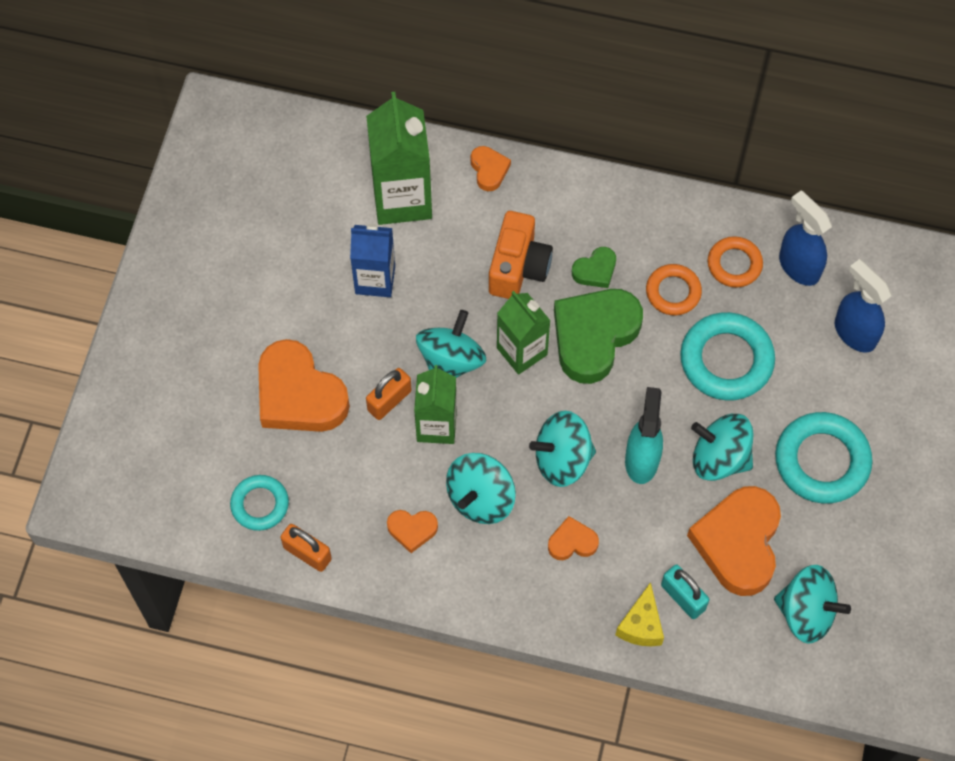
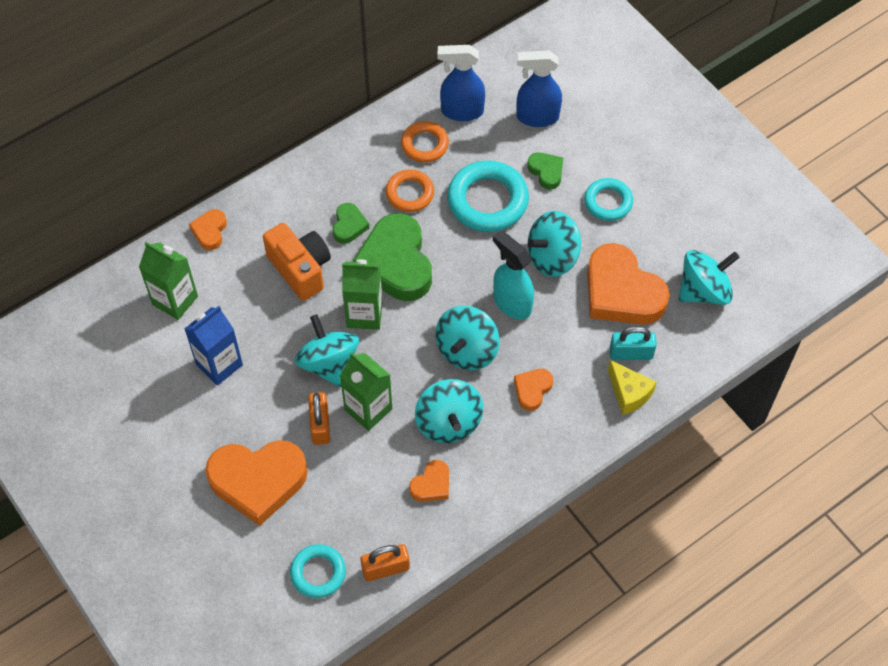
camera: 50 degrees left, 5 degrees down
green carton [366,92,432,225] -> green carton [139,242,198,320], size x0.66
orange heart [471,146,511,191] -> orange heart turned 105 degrees counterclockwise [189,209,227,250]
turquoise ring [775,412,873,504] -> turquoise ring [584,178,633,221], size x0.60
none -> green heart [527,152,563,189]

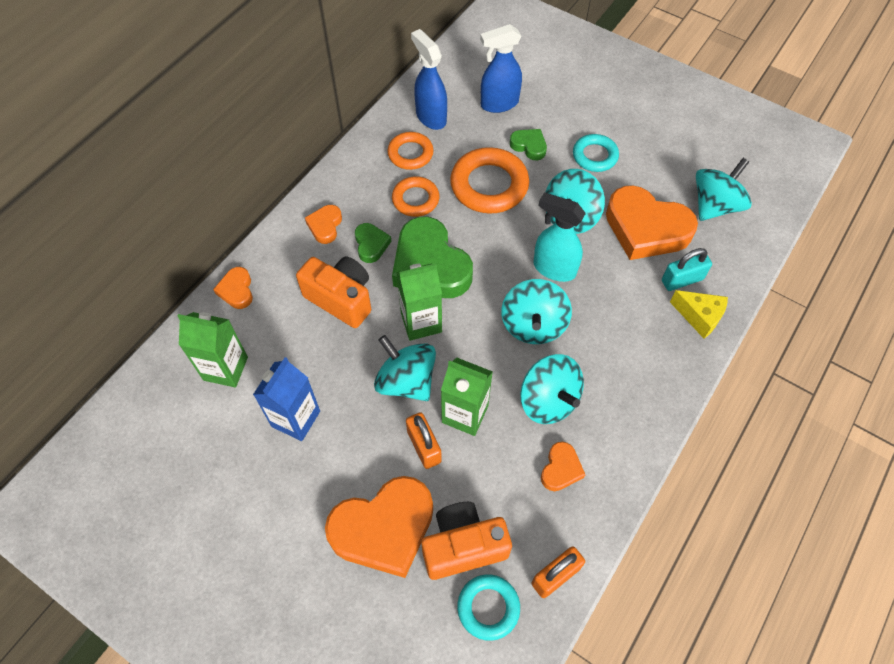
camera: 20 degrees left, 0 degrees up
blue spray bottle [437,45,485,121] -> blue spray bottle turned 75 degrees clockwise [411,29,447,130]
turquoise ring [447,160,529,232] -> orange ring [450,147,529,213]
orange heart [514,369,553,411] -> orange heart moved to [305,205,342,244]
none -> orange camera [421,502,512,580]

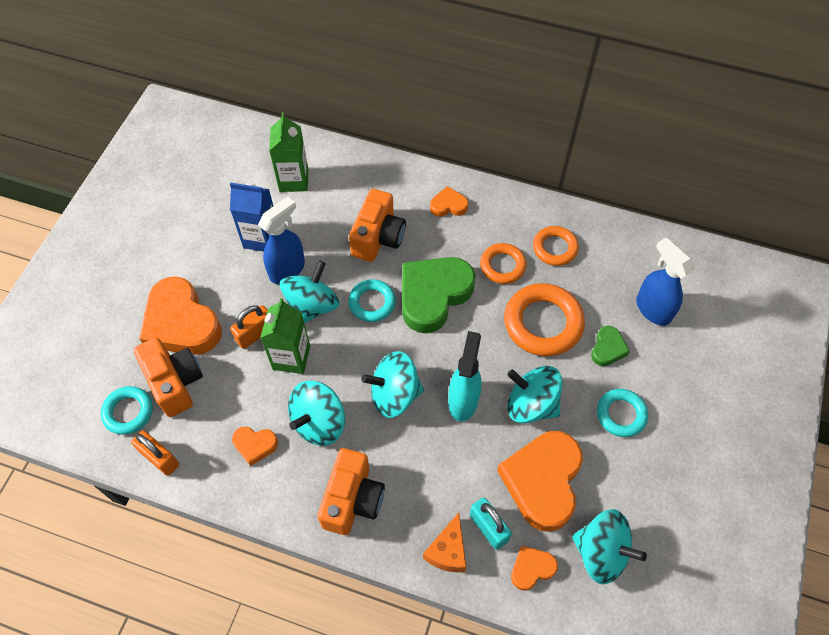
camera: 75 degrees right, 0 degrees up
orange heart [213,267,253,309] -> orange heart moved to [511,546,558,591]
green heart [355,223,391,263] -> none
green carton [396,263,442,341] -> turquoise ring [348,279,396,322]
blue spray bottle [411,29,447,130] -> blue spray bottle moved to [258,196,305,284]
yellow cheese [670,290,728,339] -> orange cheese [423,512,466,572]
none -> orange camera [317,448,385,535]

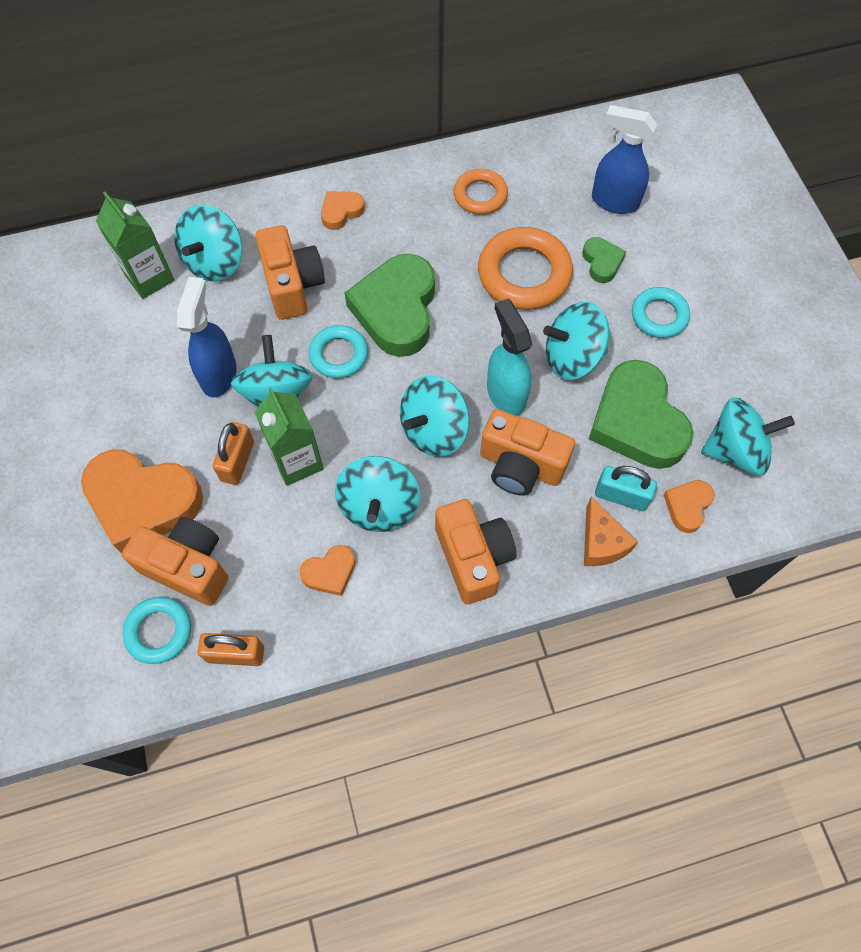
camera: 35 degrees left, 5 degrees up
blue carton [230,182,273,252] -> none
orange ring [480,243,527,284] -> none
orange heart [497,431,583,532] -> green heart [589,360,694,469]
none -> turquoise spinning top [174,205,242,281]
none -> orange camera [480,409,575,496]

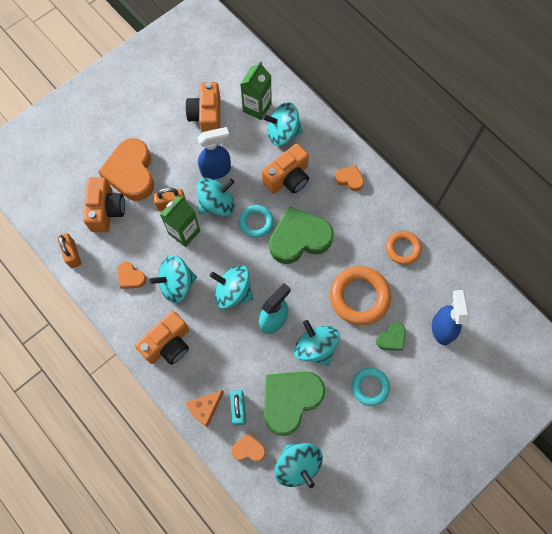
camera: 65 degrees right, 5 degrees up
turquoise ring [122,597,191,664] -> none
orange camera [480,409,575,496] -> orange camera moved to [186,82,220,133]

